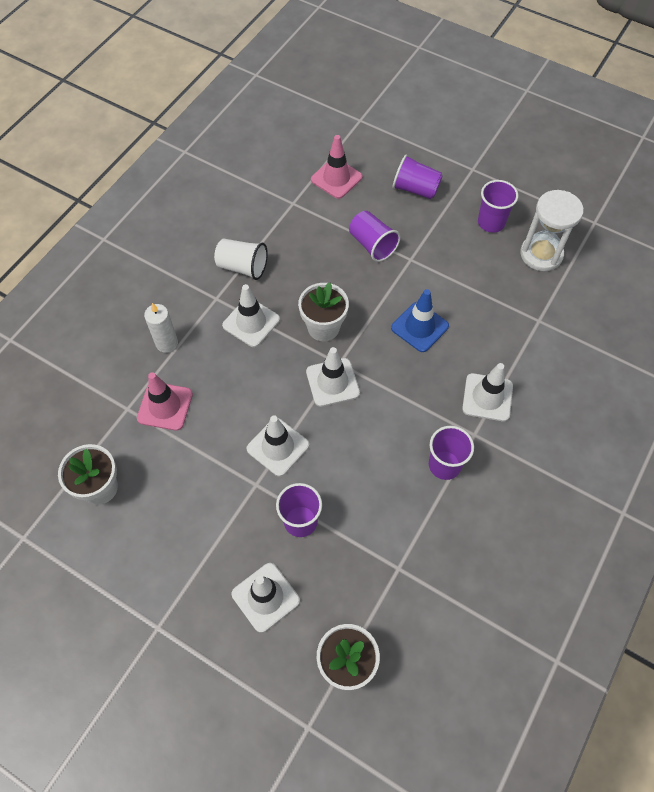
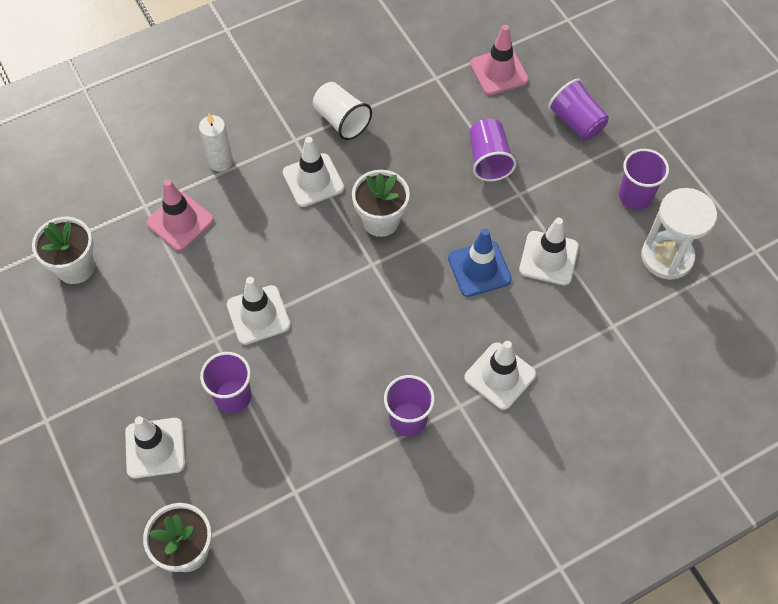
camera: 30 degrees right, 0 degrees up
white traffic cone [306,347,360,407] -> white traffic cone moved to [519,218,579,285]

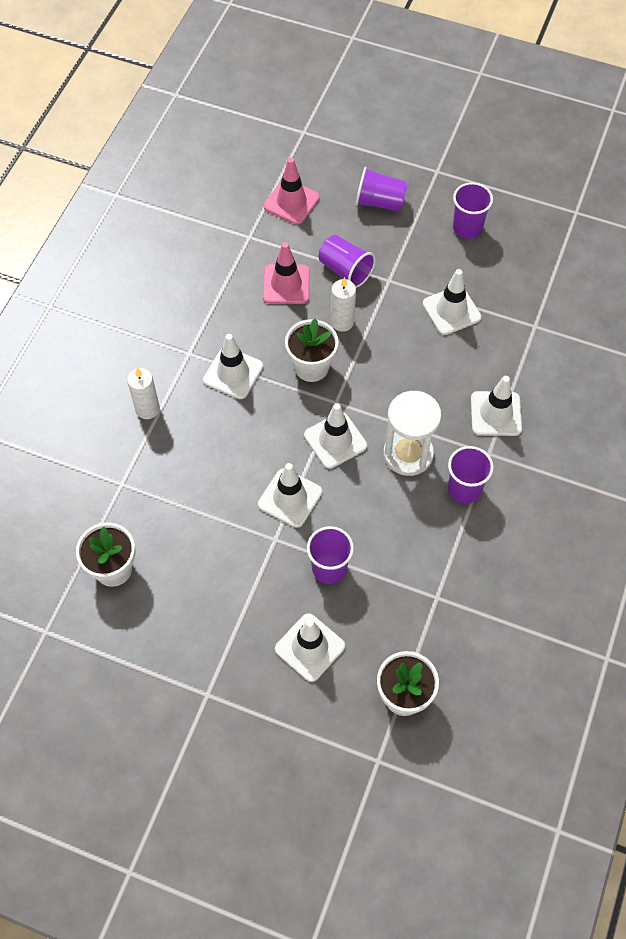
camera: 40 degrees left, 0 degrees up
pink traffic cone [146,179,214,251] -> pink traffic cone moved to [263,242,310,304]
white cup [313,82,372,140] -> none
blue traffic cone [448,229,512,297] -> none
white hourglass [641,188,717,280] -> white hourglass moved to [383,391,441,476]
none -> white traffic cone [304,403,367,469]
none -> white candle [331,277,356,332]

